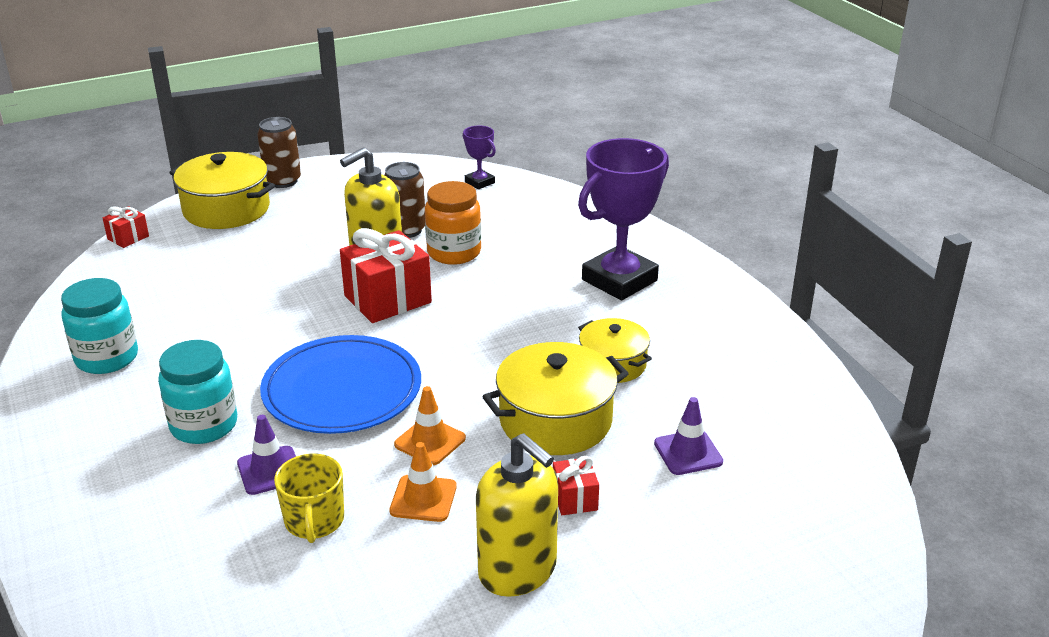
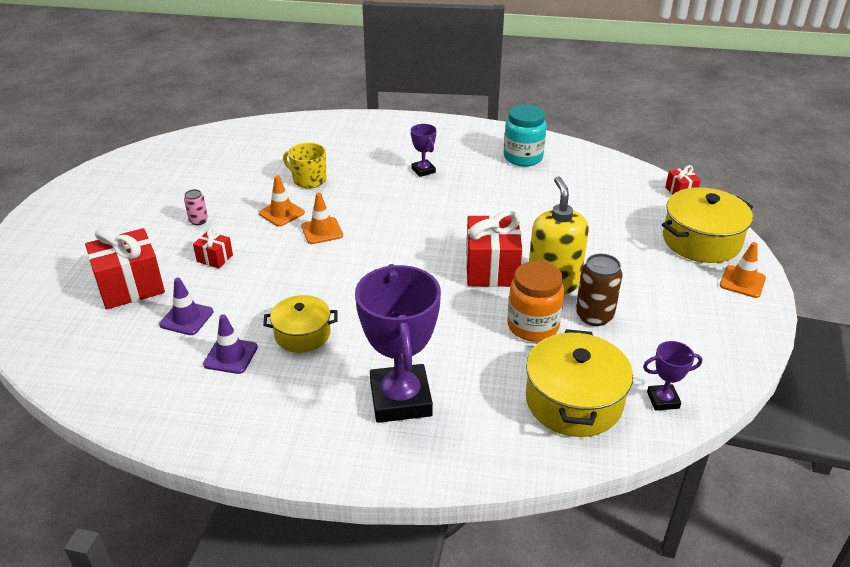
camera: 125 degrees right, 5 degrees up
turquoise jar [158,340,237,444] -> purple trophy [411,124,436,177]
purple traffic cone [237,415,296,495] -> purple traffic cone moved to [203,314,258,374]
brown can [257,117,301,188] -> orange traffic cone [720,242,766,298]
blue plate [260,335,421,434] -> none
yellow soap dispenser [476,433,558,597] -> pink can [184,189,208,225]
yellow pot [482,342,629,455] -> yellow pot moved to [526,329,633,437]
none -> red gift [85,227,165,309]

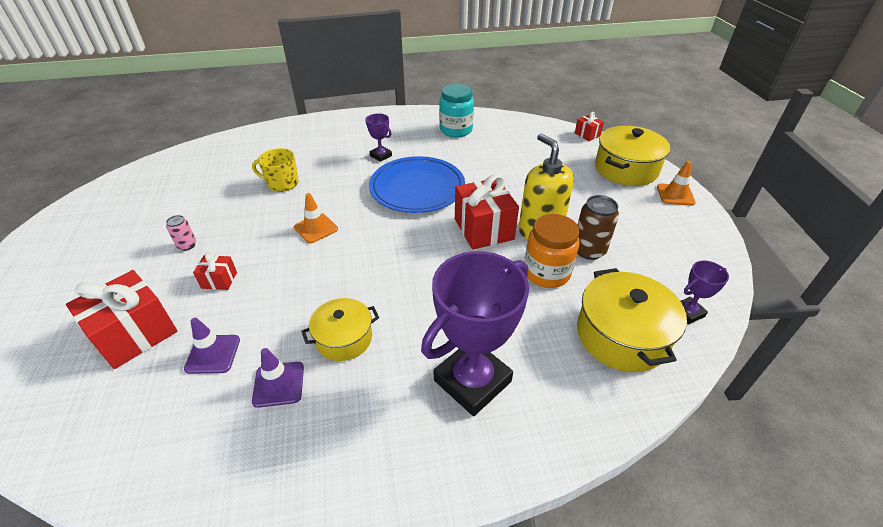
camera: 20 degrees left, 5 degrees up
orange traffic cone [259,175,305,227] -> none
purple trophy [355,264,441,423] -> purple trophy turned 75 degrees clockwise [421,251,529,416]
none -> blue plate [369,156,465,213]

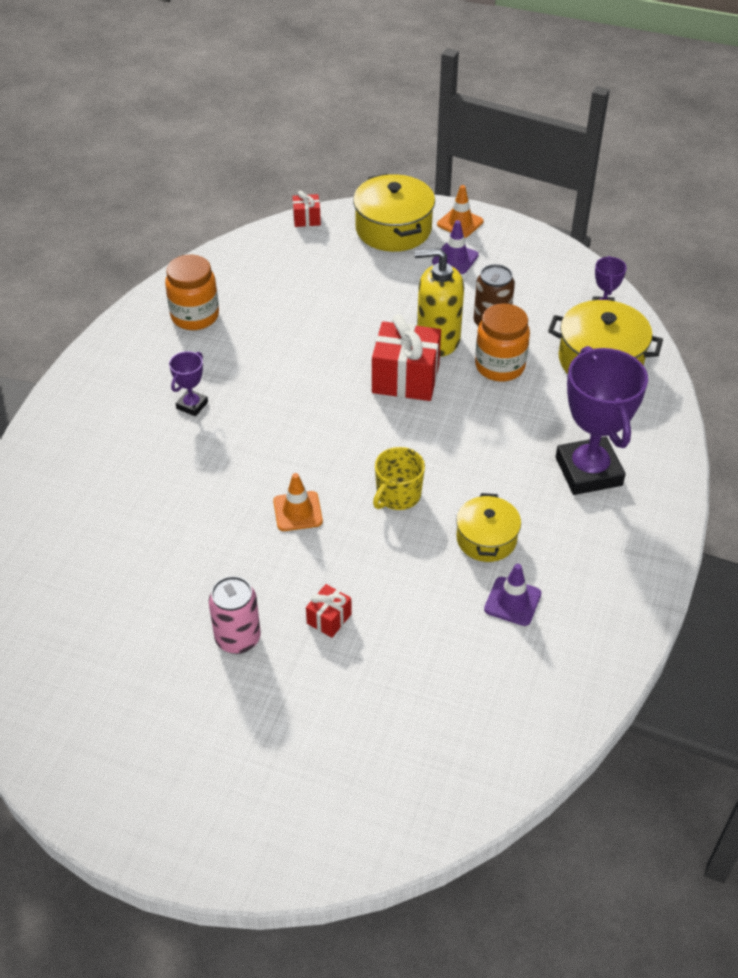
camera: 60 degrees left, 5 degrees up
red gift [66,270,177,369] -> none
pink can [166,215,196,251] -> pink can [209,576,261,654], size x1.76
purple traffic cone [184,318,240,374] -> purple traffic cone moved to [432,220,479,274]
yellow mug [252,148,299,192] -> yellow mug moved to [373,447,425,510]
purple trophy [365,113,392,162] -> purple trophy turned 45 degrees counterclockwise [169,351,208,416]
blue plate [369,156,465,213] -> none
turquoise jar [439,84,474,137] -> orange jar [165,255,219,330]

